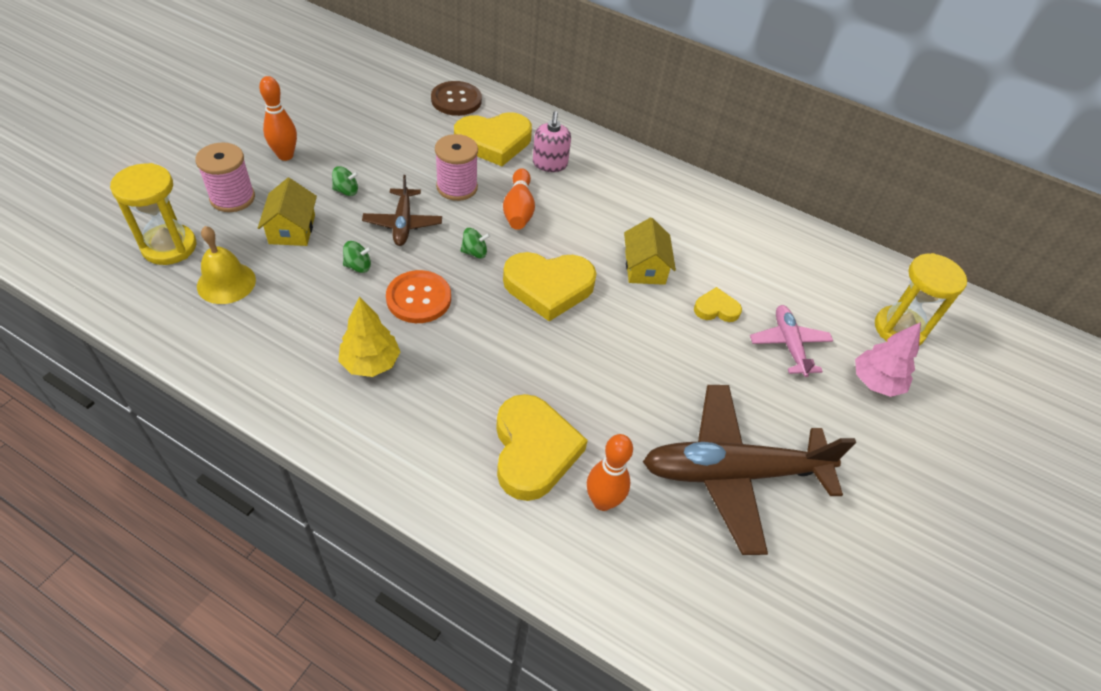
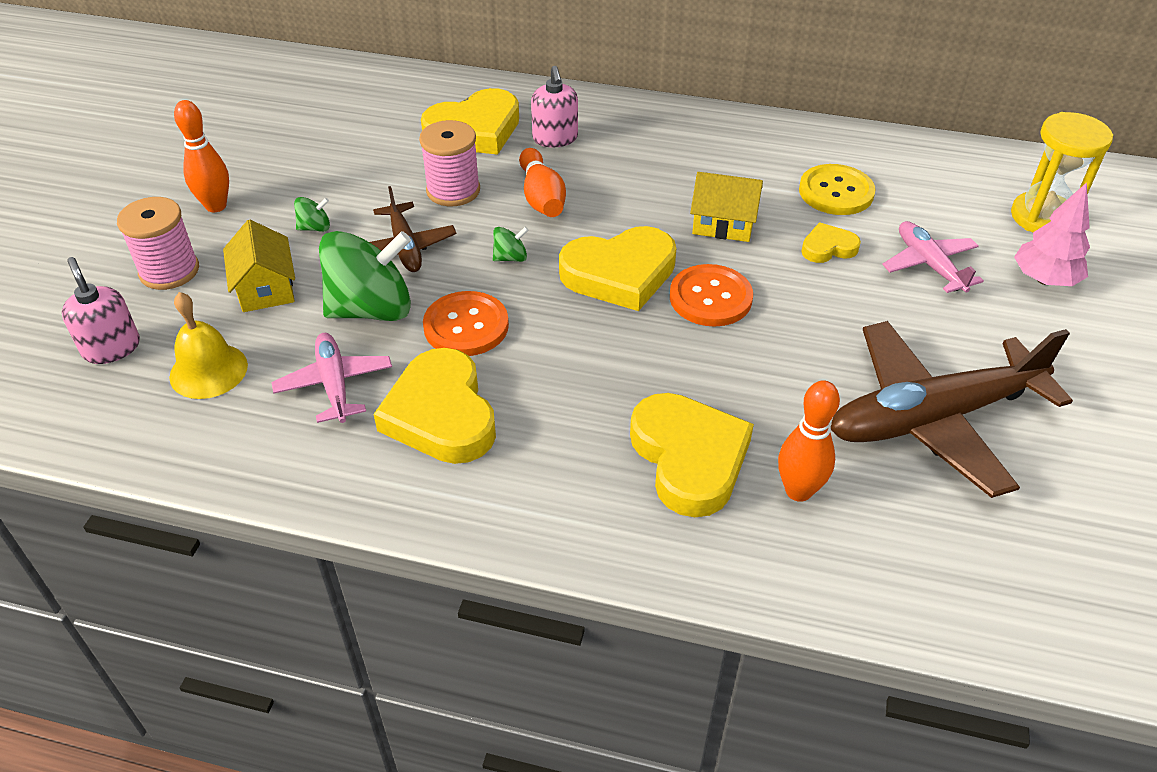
camera: 10 degrees left, 5 degrees down
yellow hourglass [110,163,196,265] -> pink soap dispenser [62,257,140,364]
yellow tree [338,297,400,377] -> yellow heart [374,348,496,464]
green spinning top [343,241,372,273] -> green spinning top [319,231,411,321], size x2.38
brown button [431,81,482,116] -> none
yellow house [624,218,676,285] -> yellow house turned 60 degrees counterclockwise [690,172,763,242]
none -> pink plane [271,333,392,423]
none -> orange button [670,264,753,326]
none -> yellow button [799,164,875,215]

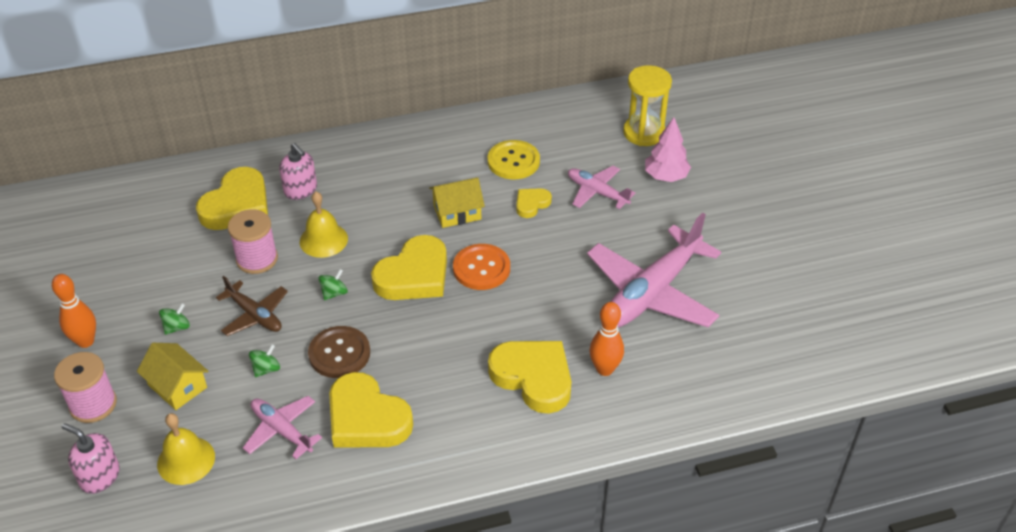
camera: 30 degrees left, 0 degrees up
green spinning top [319,231,411,321] -> green spinning top [249,344,280,377], size x0.42
orange button [423,291,509,356] -> brown button [308,326,370,378]
orange bowling pin [519,148,566,217] -> yellow bell [300,192,348,258]
brown plane [831,321,1073,498] -> pink plane [587,213,721,328]

